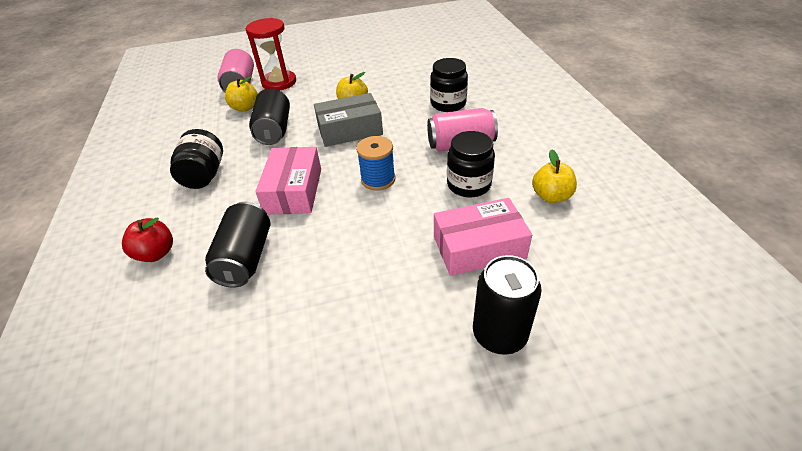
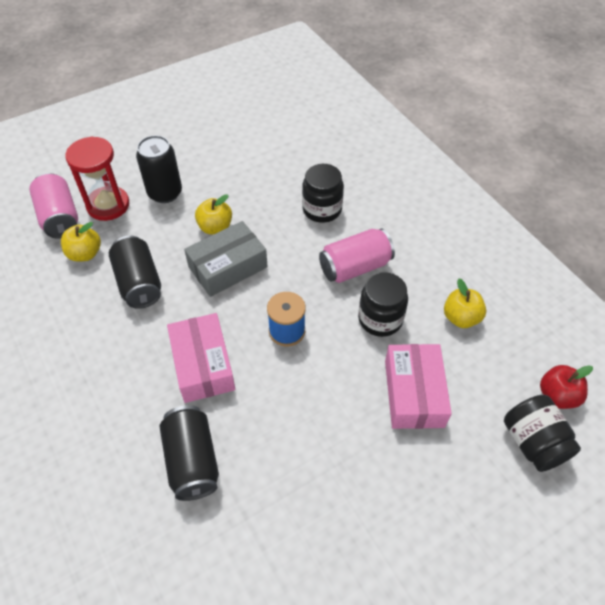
camera: 20 degrees left, 10 degrees up
red apple [122,217,173,262] -> red apple moved to [540,365,593,409]
black jar [170,129,223,189] -> black jar moved to [504,395,581,472]
pink box [434,198,532,276] -> pink box turned 60 degrees counterclockwise [385,344,452,429]
black can [473,255,542,355] -> black can moved to [136,135,182,203]

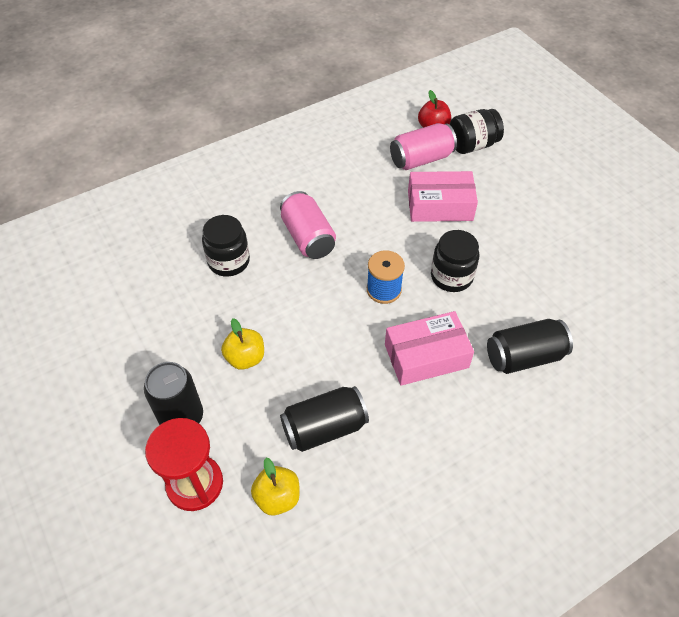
camera: 90 degrees left, 0 degrees up
pink can [29,173,78,239] -> pink can moved to [390,123,457,170]
grey box [184,221,268,297] -> none
black jar [358,272,408,337] -> black jar moved to [431,230,479,292]
yellow apple [444,279,486,328] -> none

